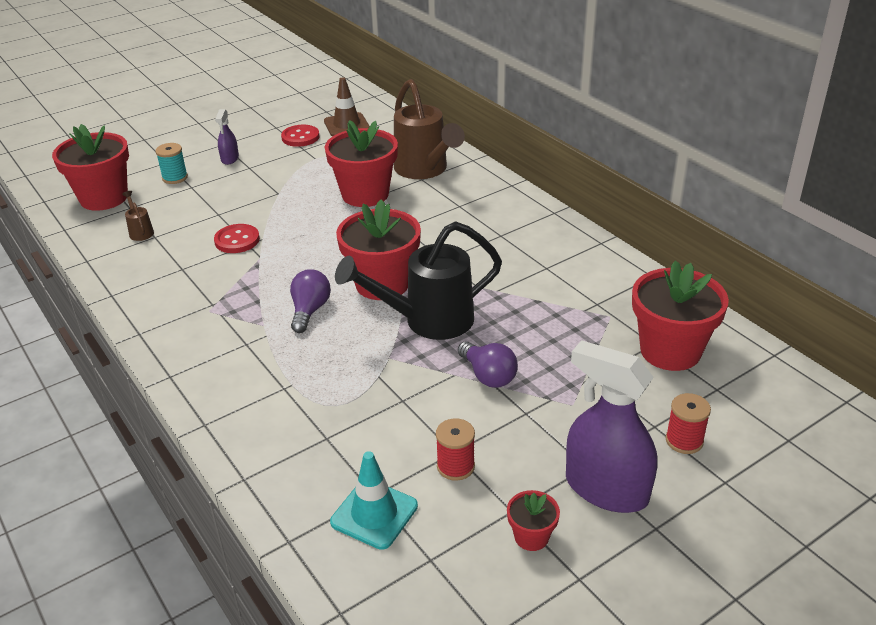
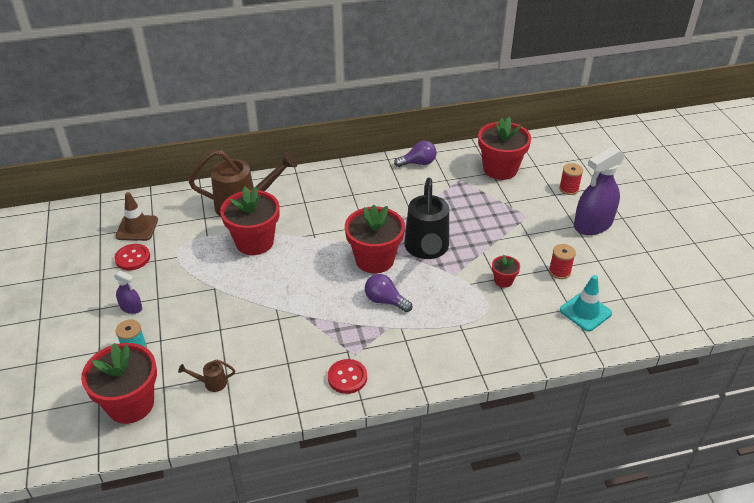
camera: 70 degrees left, 5 degrees up
red button [214,224,260,253] -> red button moved to [328,359,367,394]
purple light bulb [458,341,518,388] -> purple light bulb moved to [394,141,437,167]
red flower pot [507,490,560,551] -> red flower pot moved to [492,255,520,288]

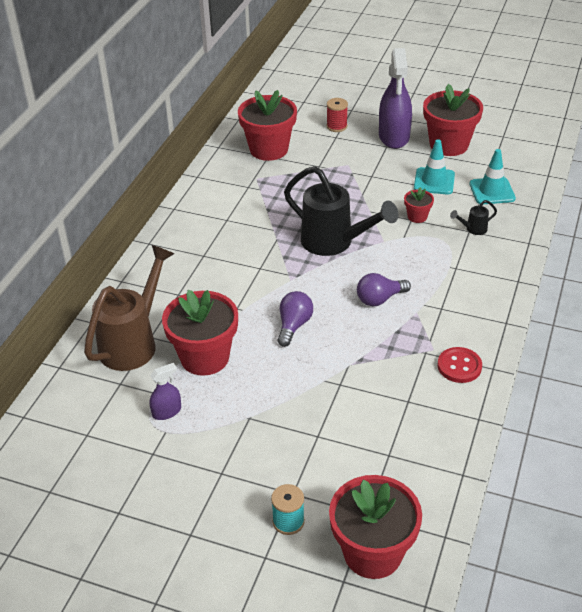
camera: 55 degrees left, 0 degrees up
red button [114,244,150,270] -> none
purple spray bottle [114,271,142,314] -> purple spray bottle moved to [150,363,181,420]
brown traffic cone [115,192,158,241] -> none
brown watering can [178,360,235,392] -> none
red flower pot [345,205,405,273] -> red flower pot moved to [423,84,483,156]
purple light bulb [394,141,437,167] -> purple light bulb moved to [278,291,313,347]
red spool [549,244,576,279] -> turquoise traffic cone [414,139,455,195]
none -> black watering can [450,200,497,235]

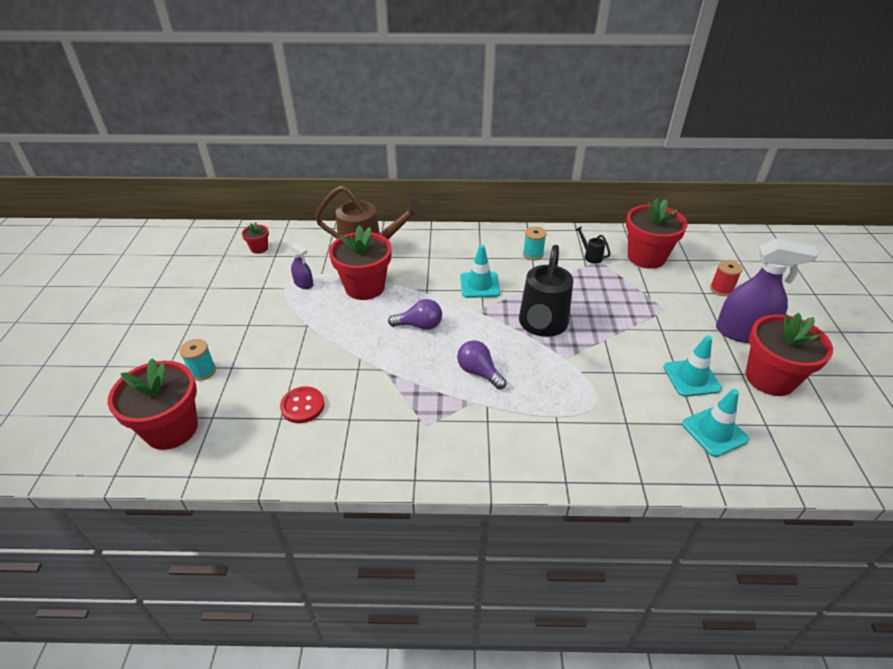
camera: 70 degrees right, 0 degrees up
purple spray bottle [379,48,412,149] -> purple spray bottle turned 150 degrees counterclockwise [716,238,818,343]
red flower pot [404,187,434,223] -> red flower pot moved to [242,222,269,254]
red button [438,347,482,383] -> red button moved to [280,387,325,423]
black watering can [450,200,497,235] -> black watering can moved to [576,226,610,264]
none -> turquoise traffic cone [460,245,500,298]
none -> turquoise spool [523,226,547,261]

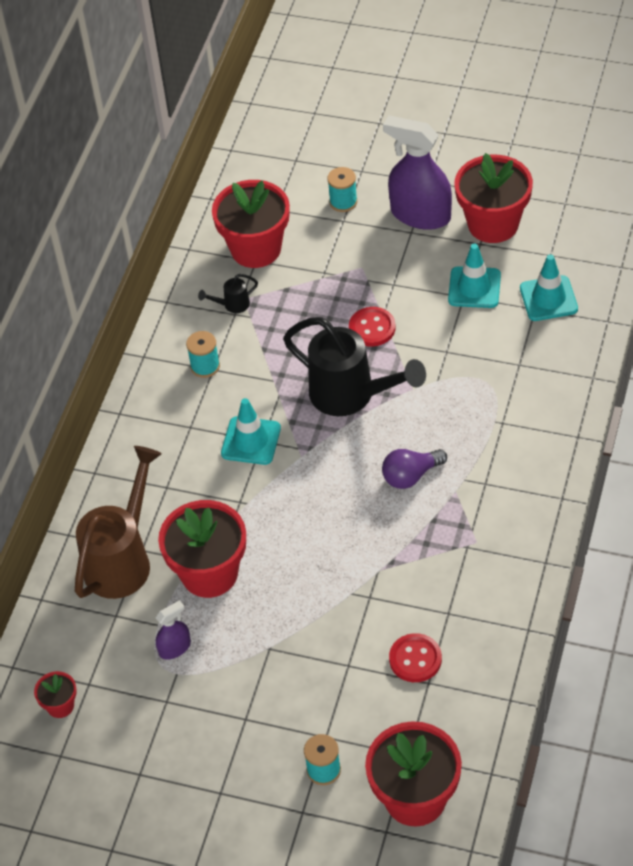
camera: 70 degrees left, 10 degrees up
purple light bulb [388,299,442,330] -> none
red spool [710,260,743,296] -> turquoise spool [327,167,357,212]
purple spray bottle [716,238,818,343] -> purple spray bottle turned 90 degrees counterclockwise [383,116,452,230]
none -> red button [349,307,396,347]

